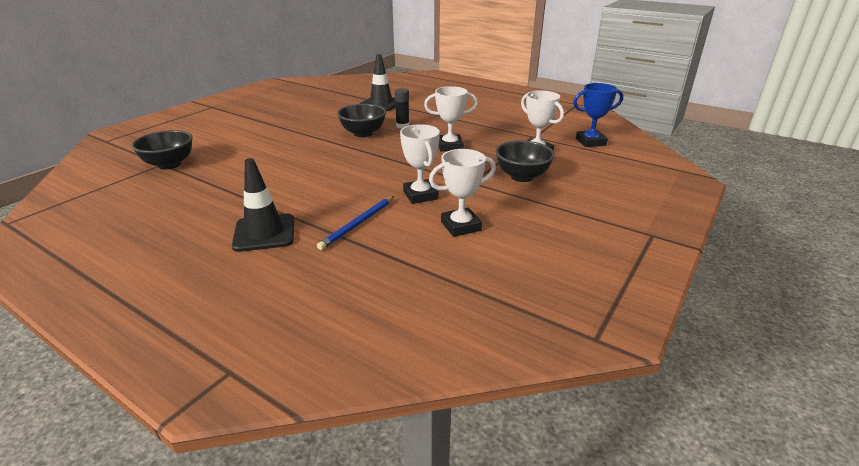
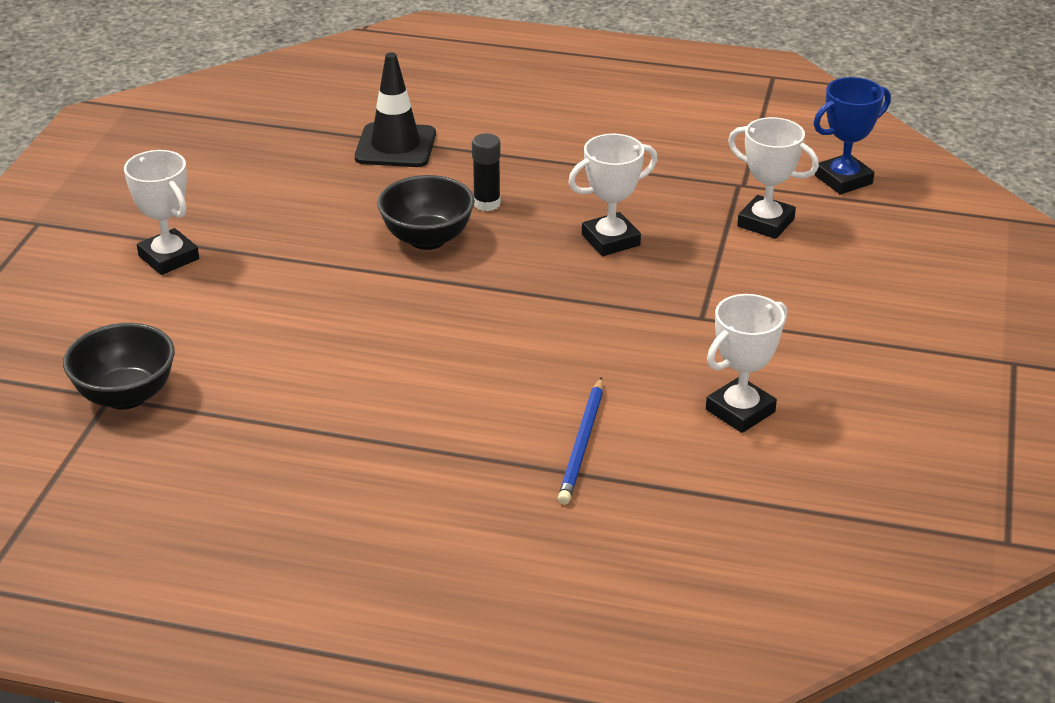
camera: 20 degrees left, 5 degrees up
black traffic cone [232,158,294,252] -> none
white trophy [400,124,440,204] -> white trophy moved to [124,150,199,275]
black bowl [496,141,555,182] -> none

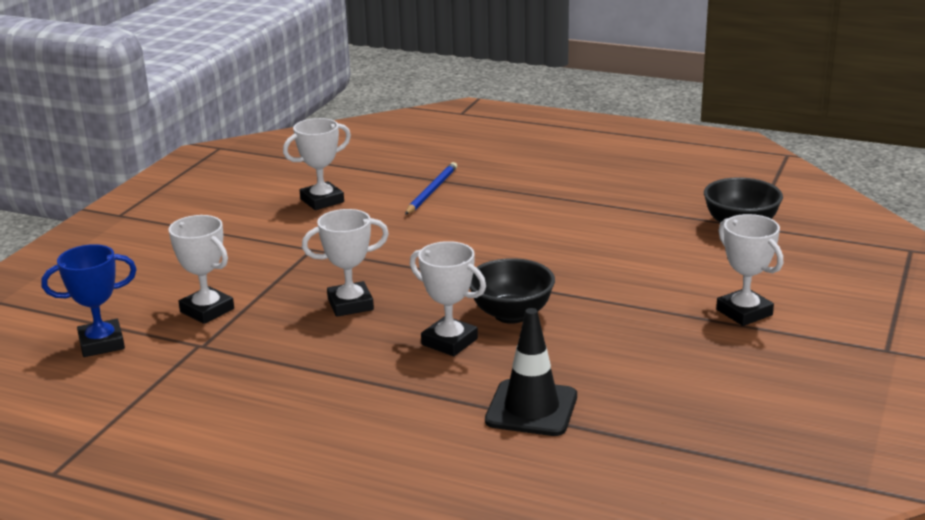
camera: 170 degrees left, 10 degrees down
black glue stick [472,133,501,211] -> white trophy [410,241,486,356]

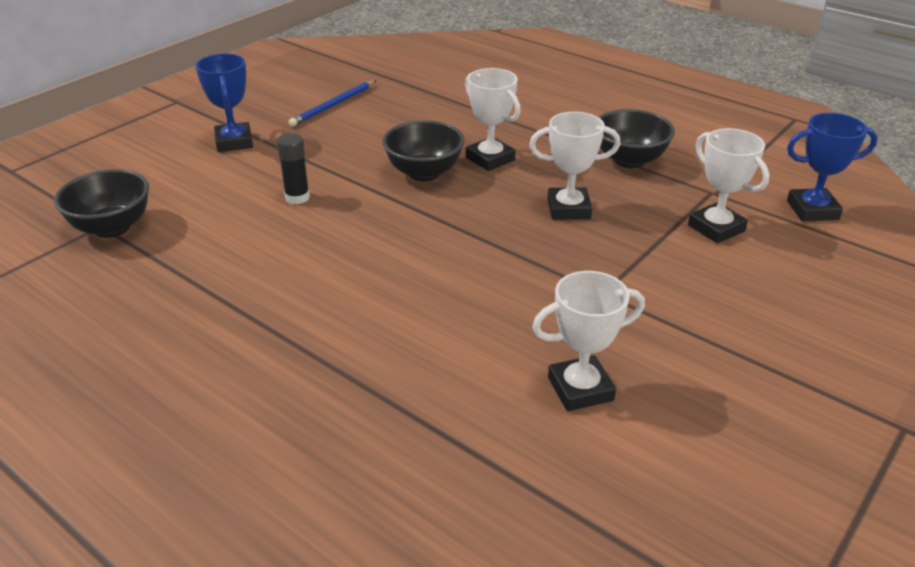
camera: 165 degrees left, 10 degrees up
blue pencil [405,162,457,215] -> blue pencil moved to [288,80,376,127]
black traffic cone [485,308,577,436] -> none
white trophy [716,214,783,326] -> blue trophy [195,54,253,152]
none -> black glue stick [277,133,310,204]
none -> black bowl [598,109,675,168]

